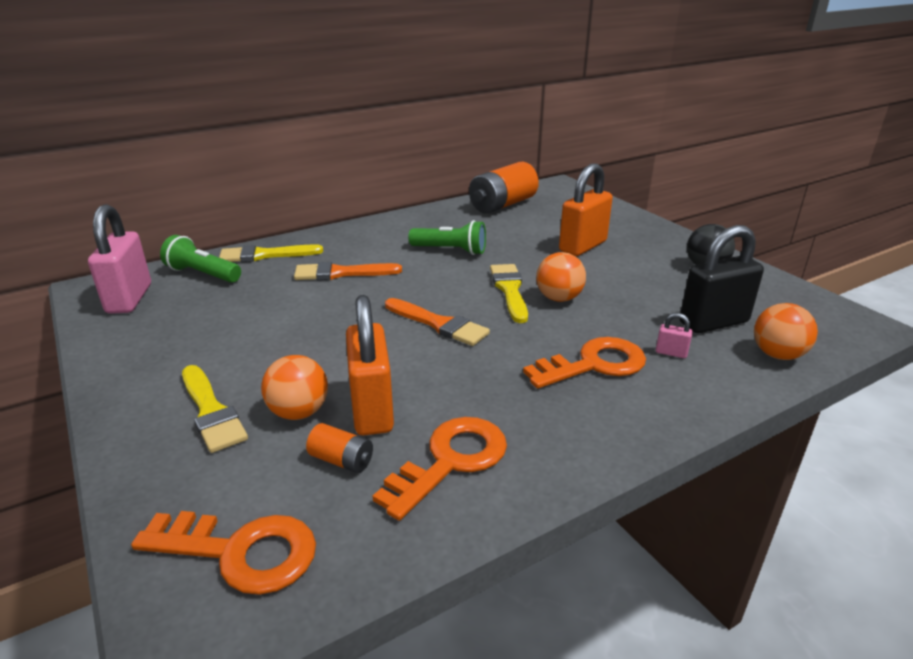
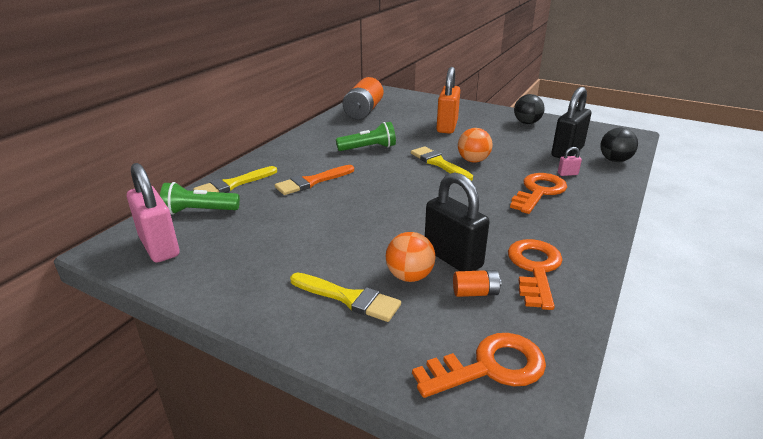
camera: 30 degrees left, 0 degrees up
orange padlock [346,295,394,435] -> black padlock [425,172,490,271]
orange brush [385,298,490,346] -> none
orange ball [754,303,818,360] -> black ball [600,128,638,162]

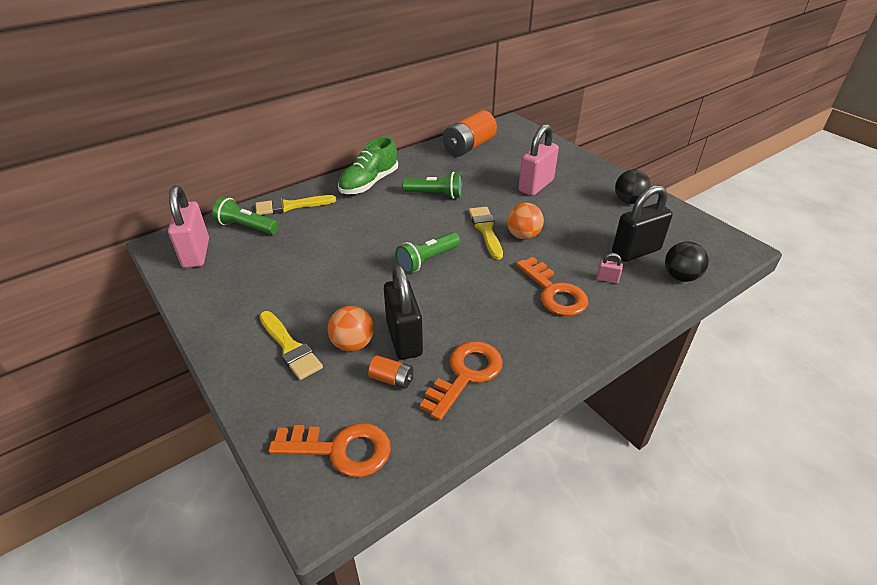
camera: 25 degrees right, 10 degrees up
orange brush [275,165,354,195] -> none
orange padlock [436,67,460,134] -> pink padlock [518,124,559,196]
orange key [510,173,567,214] -> orange key turned 90 degrees clockwise [516,257,588,316]
none -> green shoe [338,137,398,194]
none -> green flashlight [395,232,460,273]

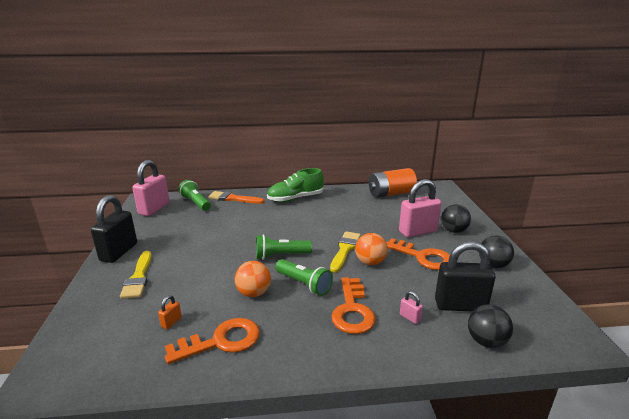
camera: 30 degrees right, 15 degrees down
yellow brush [255,195,336,215] -> orange brush [208,191,264,204]
orange key [269,423,391,477] -> orange key moved to [386,238,450,270]
orange ball [328,306,374,352] -> orange ball moved to [235,261,271,297]
orange battery [368,355,413,389] -> orange padlock [158,295,182,329]
black padlock [384,265,423,360] -> black padlock moved to [91,195,137,263]
green flashlight [402,172,462,199] -> green flashlight moved to [275,259,333,296]
none -> black ball [441,204,471,233]

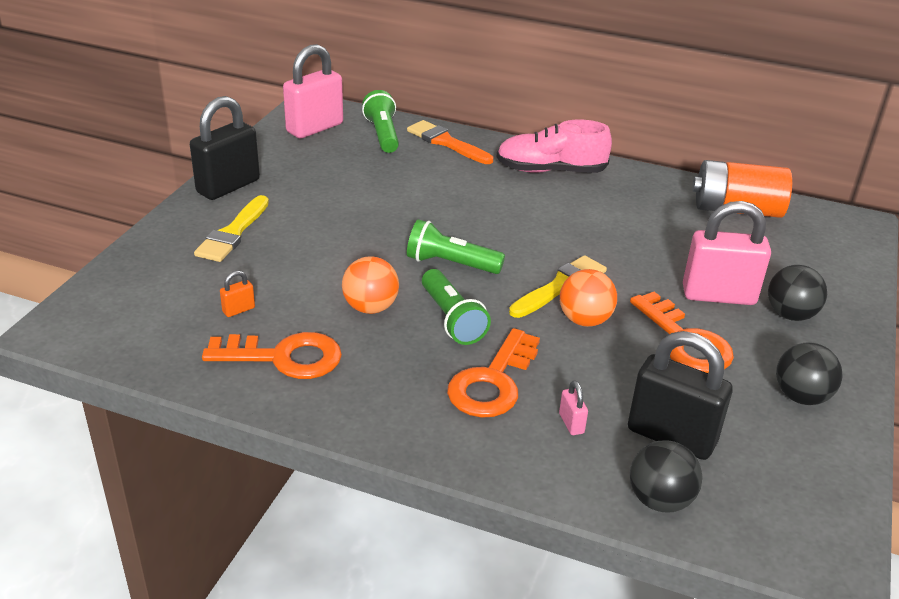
camera: 25 degrees right, 10 degrees up
green shoe [267,168,324,202] -> pink shoe [497,120,612,173]

